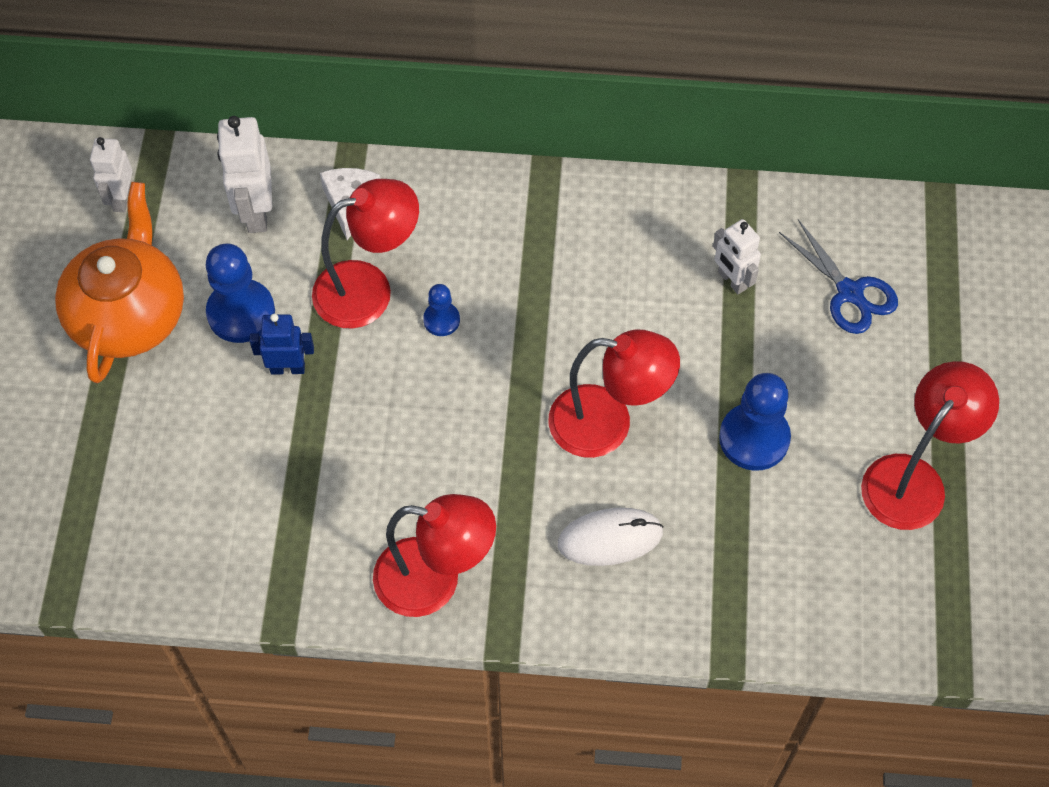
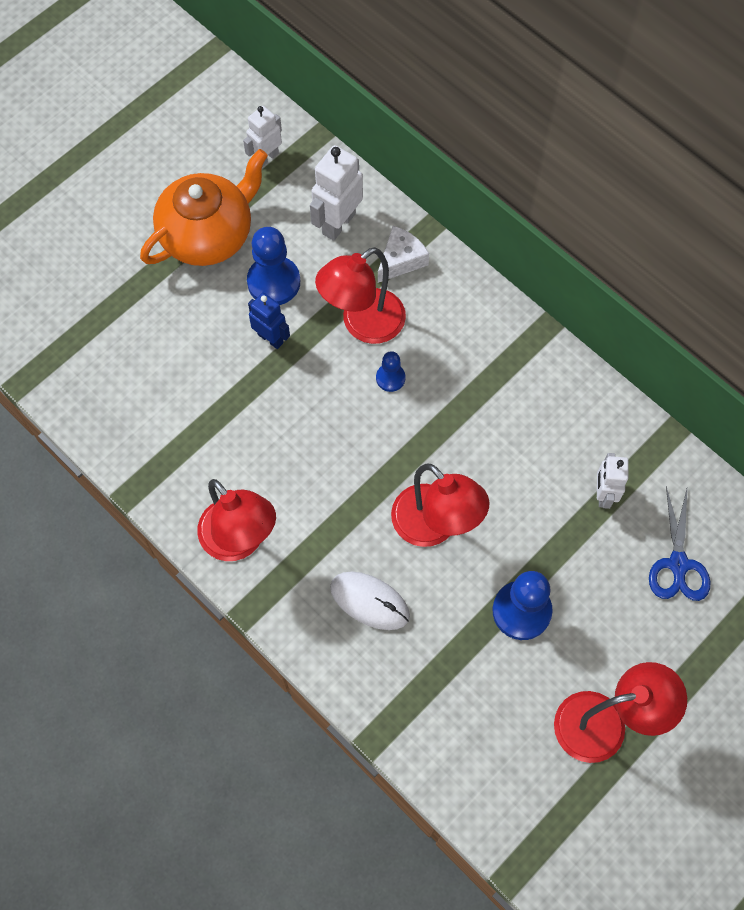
camera: 40 degrees right, 5 degrees up
red lamp [312,179,419,329] -> red lamp turned 120 degrees clockwise [315,247,406,344]

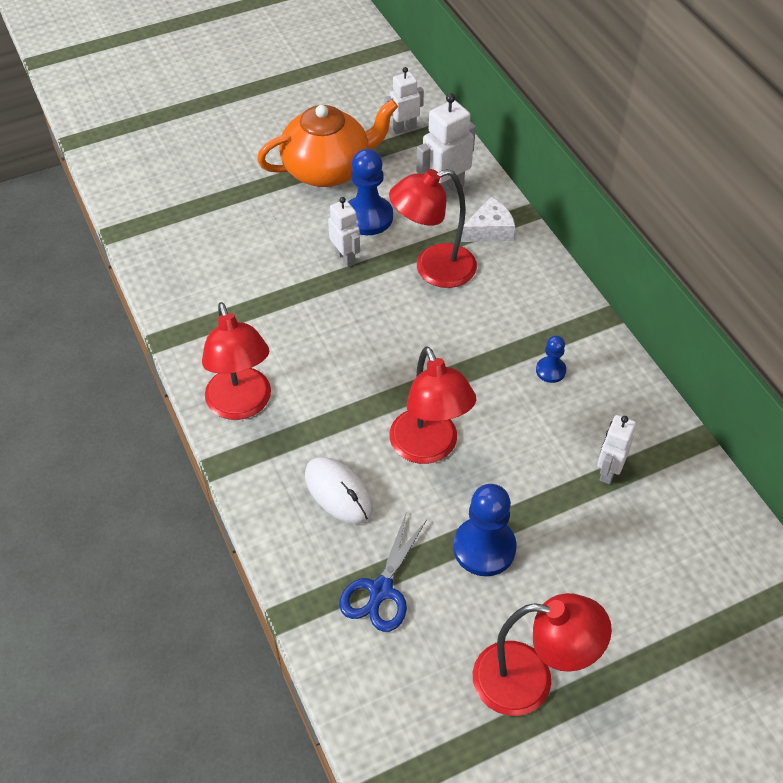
camera: 20 degrees right, 15 degrees down
blue robot [248,293,290,349] -> white robot [328,197,360,267]
blue pawn [376,351,405,392] -> blue pawn moved to [536,336,566,383]
blue scissors [649,486,711,601] -> blue scissors moved to [339,514,427,632]

